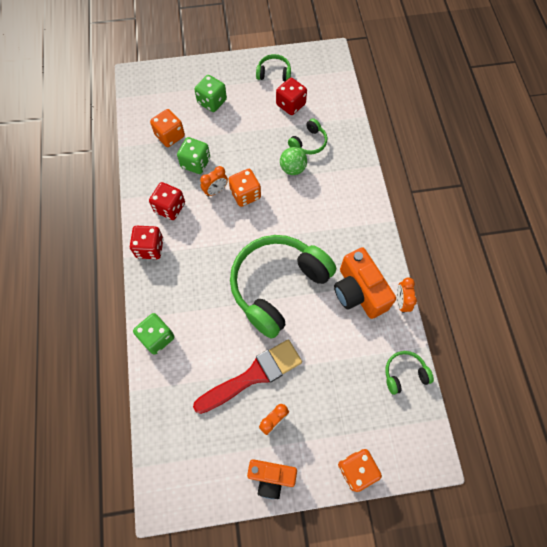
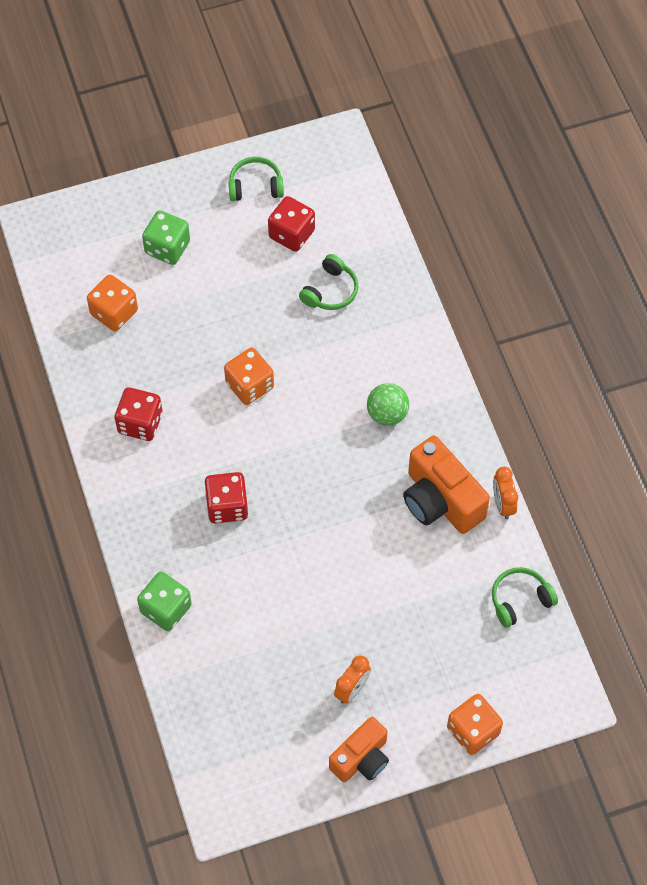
camera: 10 degrees left, 5 degrees down
red dice [130,226,163,259] -> red dice moved to [205,472,248,524]
green dice [177,137,210,174] -> none
red brush [193,339,302,414] -> none
orange clock [200,166,228,197] -> none
green headphones [230,235,336,339] -> none
orange camera [247,459,297,499] -> orange camera turned 45 degrees counterclockwise [329,717,389,782]
green ball [280,147,307,175] -> green ball moved to [367,383,409,426]

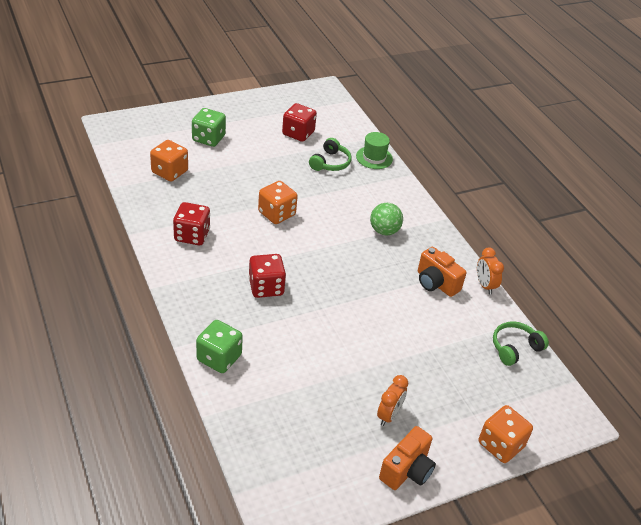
camera: 10 degrees left, 20 degrees down
green headphones [228,157,284,201] -> none
orange camera [403,436,490,534] -> orange camera [418,247,467,297], size x0.66
none -> green hat [356,132,393,169]

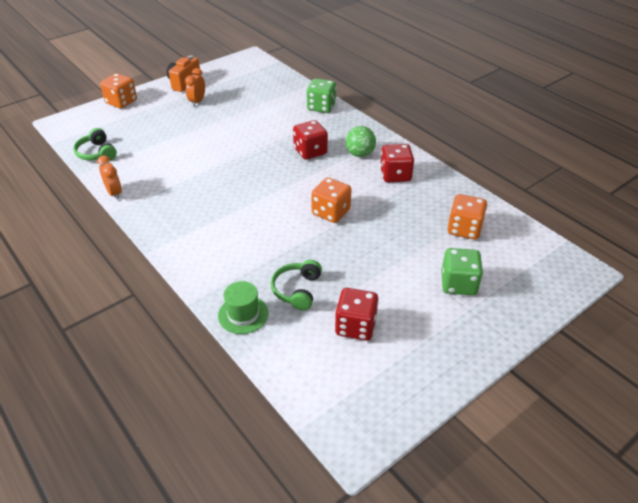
camera: 170 degrees right, 0 degrees up
green ball [370,203,403,235] -> green ball moved to [345,126,376,157]
orange camera [418,247,467,297] -> none
green headphones [493,321,549,366] -> green headphones turned 105 degrees clockwise [73,128,117,161]

